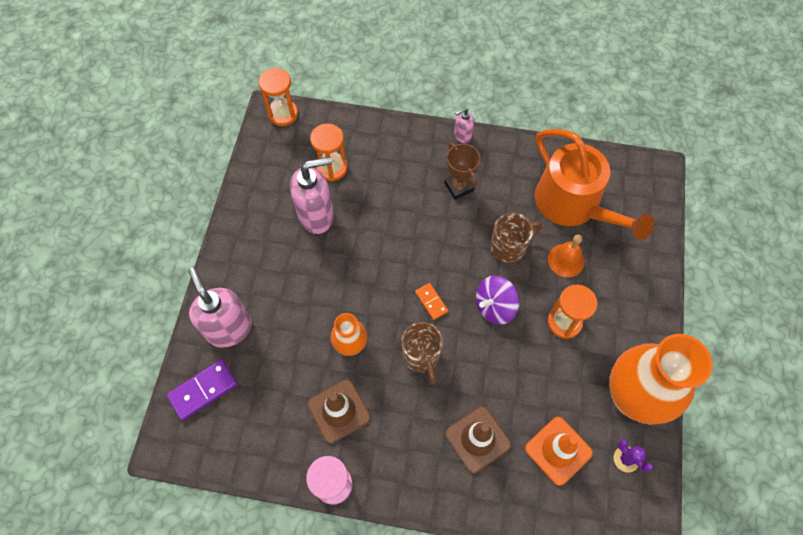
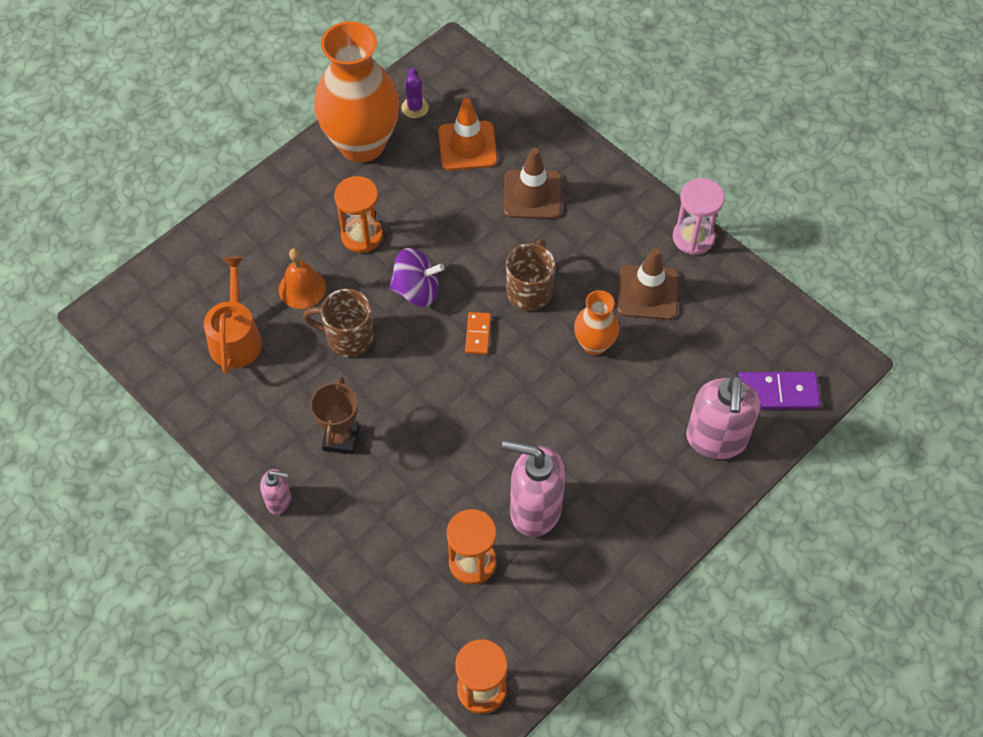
camera: 145 degrees left, 5 degrees down
orange watering can [535,129,654,240] -> orange watering can [204,256,262,374], size x0.61

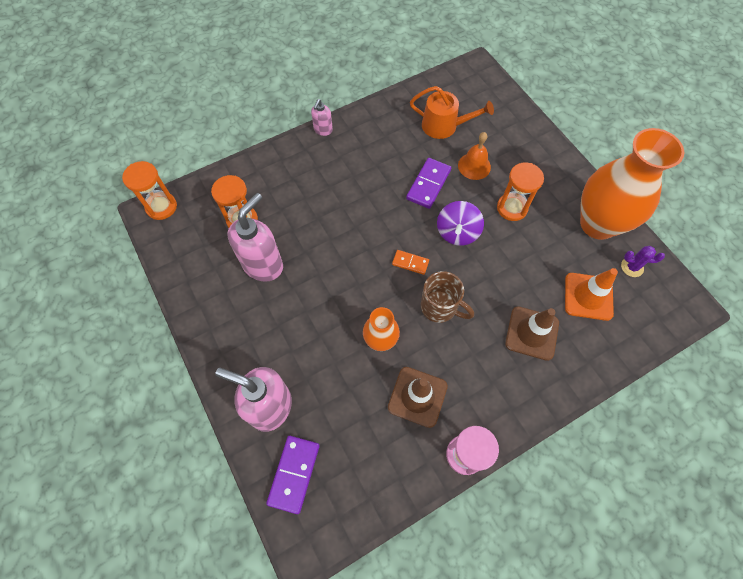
camera: 105 degrees right, 5 degrees up
brown mug [303,289,374,357] -> purple domino [406,158,451,209]
brown trophy [310,377,360,454] -> none

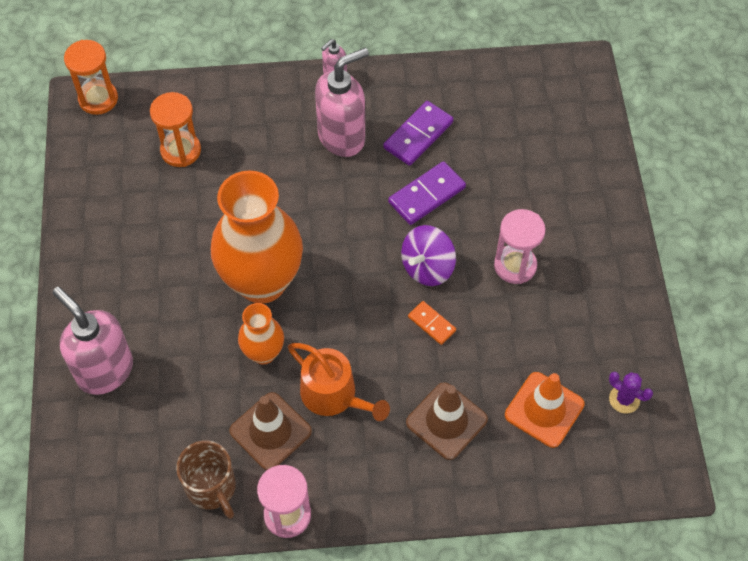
camera: 25 degrees right, 5 degrees down
pink soap dispenser [228,193,283,282] -> pink soap dispenser moved to [315,48,369,157]
purple domino [266,436,320,514] -> purple domino moved to [383,101,453,166]
orange domino [392,250,429,275] -> orange domino moved to [408,301,456,345]
orange watering can [410,86,494,139] -> orange watering can moved to [288,343,390,421]
brown mug [421,271,474,323] -> brown mug moved to [176,441,236,519]
orange bell [458,132,491,180] -> none
orange hourglass [497,163,544,221] -> pink hourglass [494,209,546,284]
orange vase [580,128,684,240] -> orange vase moved to [211,170,303,303]

